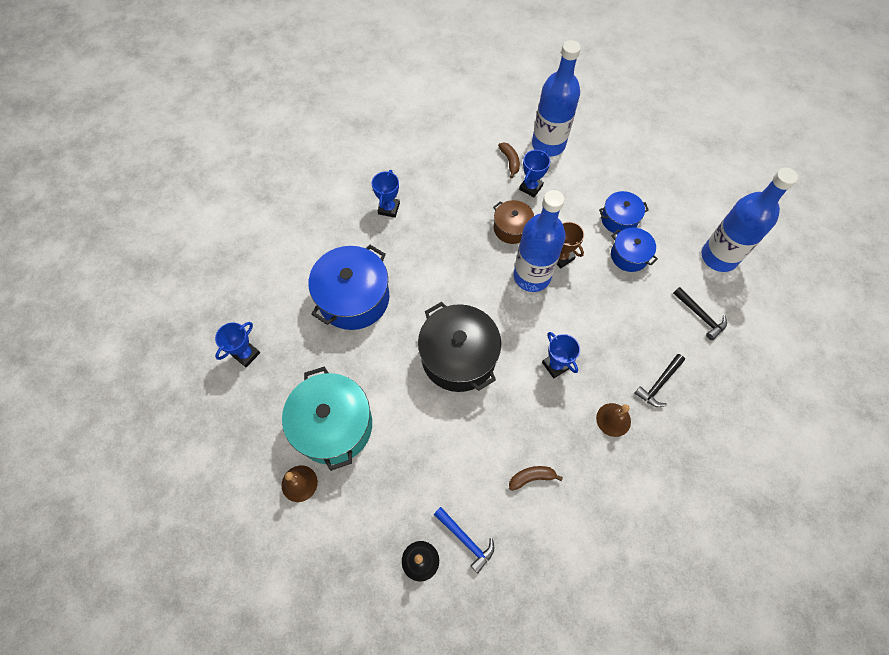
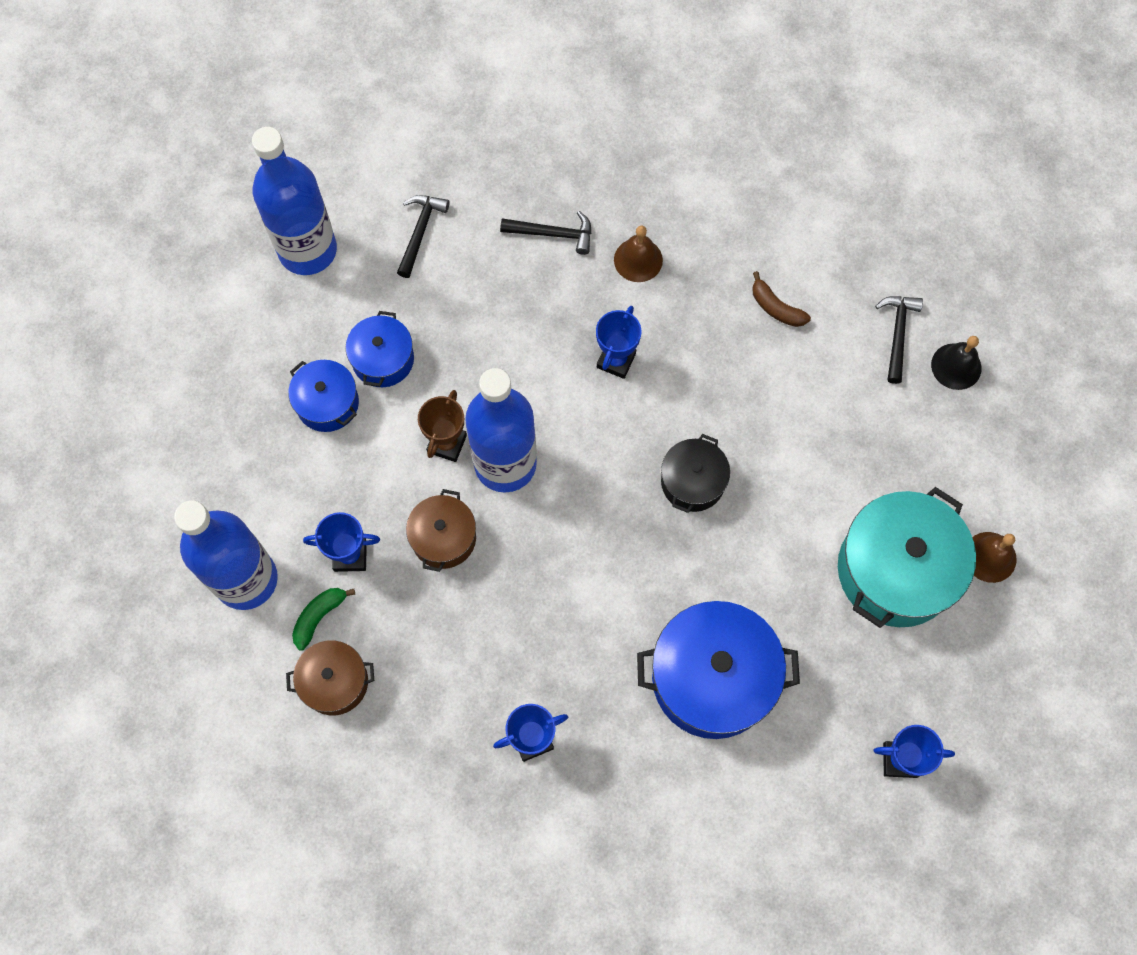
camera: 125 degrees left, 5 degrees up
black pot [418,302,501,392] -> black pot [661,434,730,513], size x0.55
blue hammer [434,507,494,573] -> black hammer [875,296,923,384]
brown banana [498,142,520,178] -> green banana [292,588,355,651]
none -> brown pot [286,640,374,715]

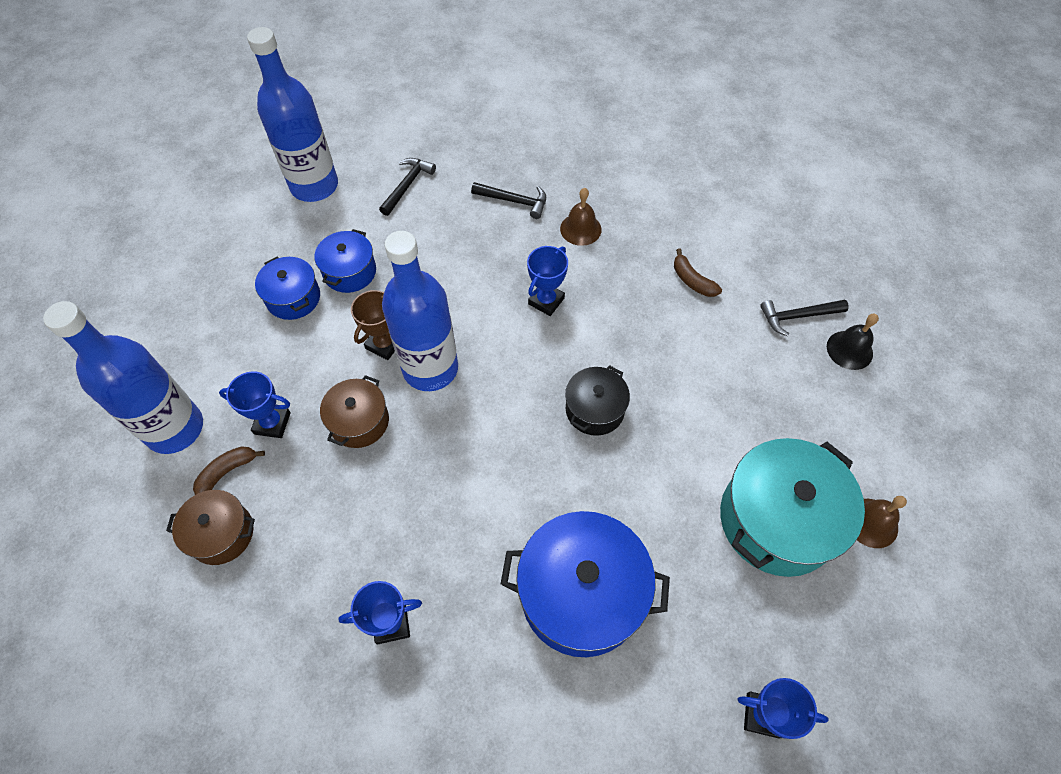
camera: 10 degrees right, 10 degrees down
green banana [292,588,355,651] -> brown banana [193,446,265,495]
black hammer [875,296,923,384] -> black hammer turned 120 degrees counterclockwise [760,300,849,336]

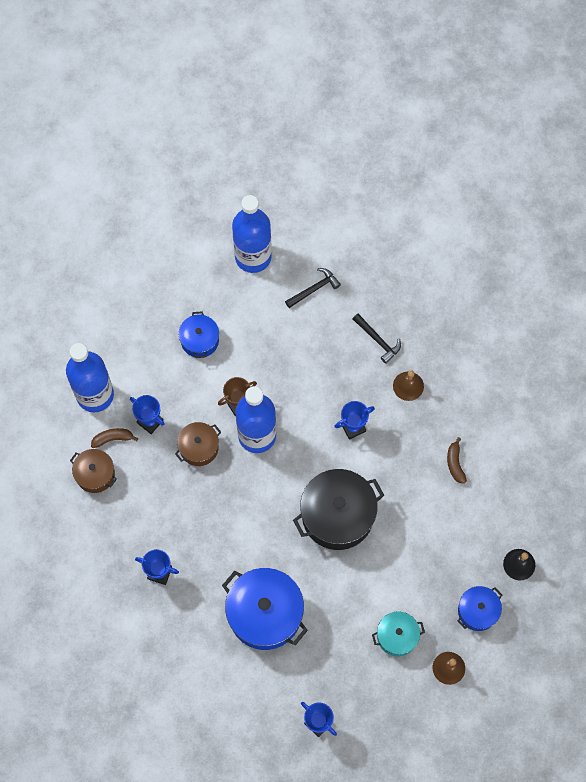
camera: 30 degrees right, 10 degrees up
blue pot [314,229,376,293] -> blue pot moved to [458,586,502,631]
black pot [565,365,630,436] -> black pot [293,469,384,550], size x1.82
turquoise pot [720,438,865,577] -> turquoise pot [372,611,425,657], size x0.55
black hammer [760,300,849,336] -> none

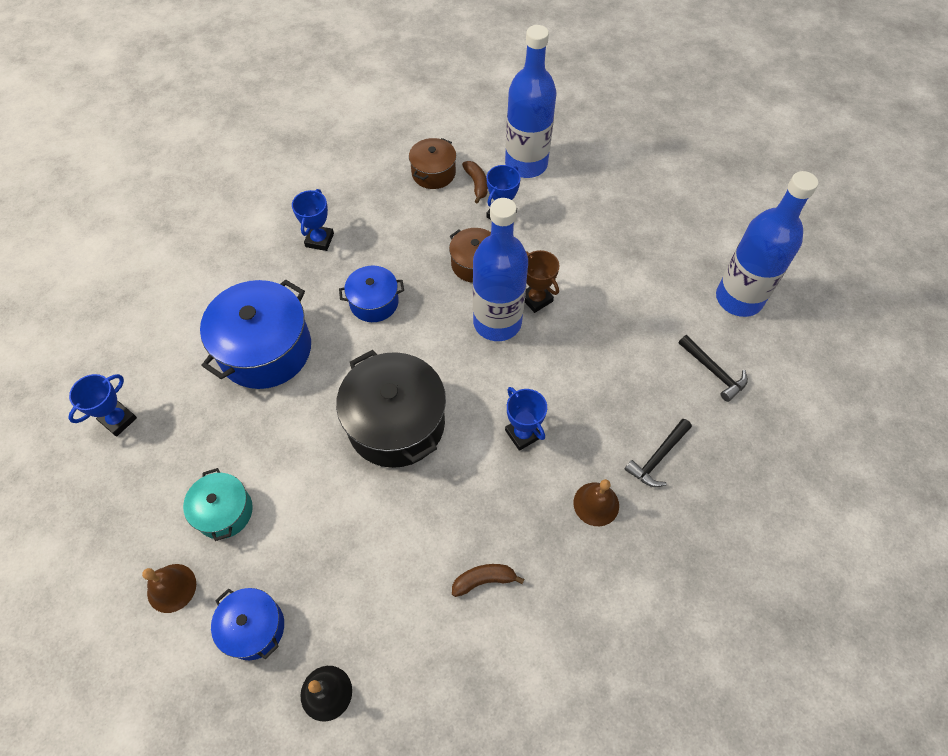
camera: 85 degrees right, 10 degrees down
blue pot [179,311,219,358] -> blue pot moved to [339,265,404,322]

